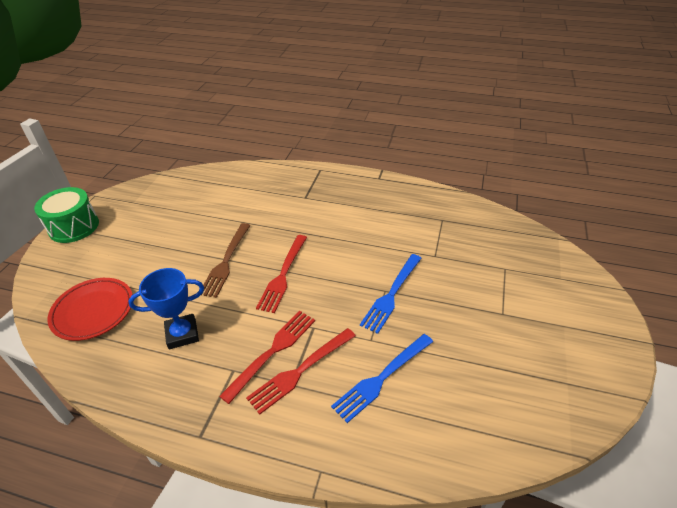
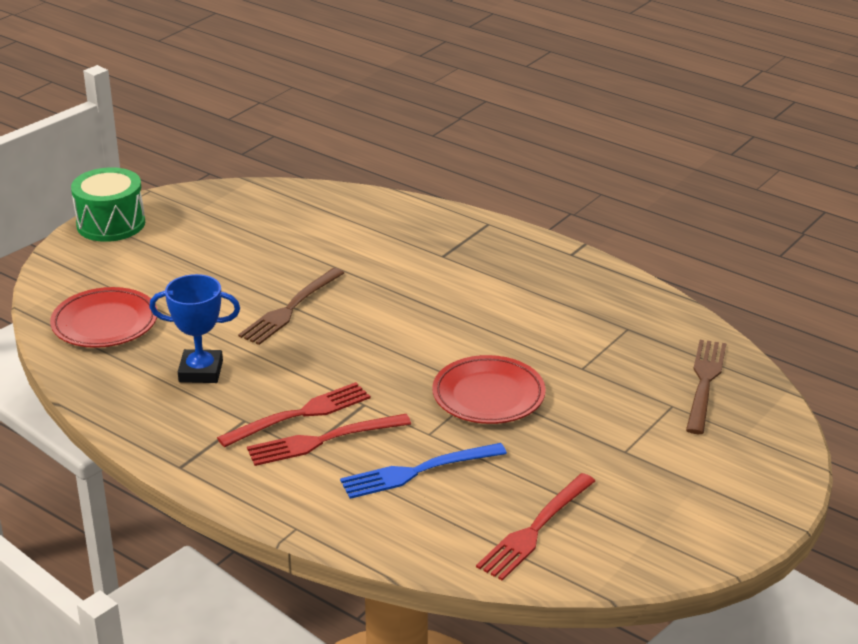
camera: 20 degrees right, 10 degrees down
red fork [256,235,307,313] -> red fork moved to [476,473,595,581]
blue fork [360,254,422,334] -> red plate [432,355,546,424]
none -> brown fork [686,340,726,434]

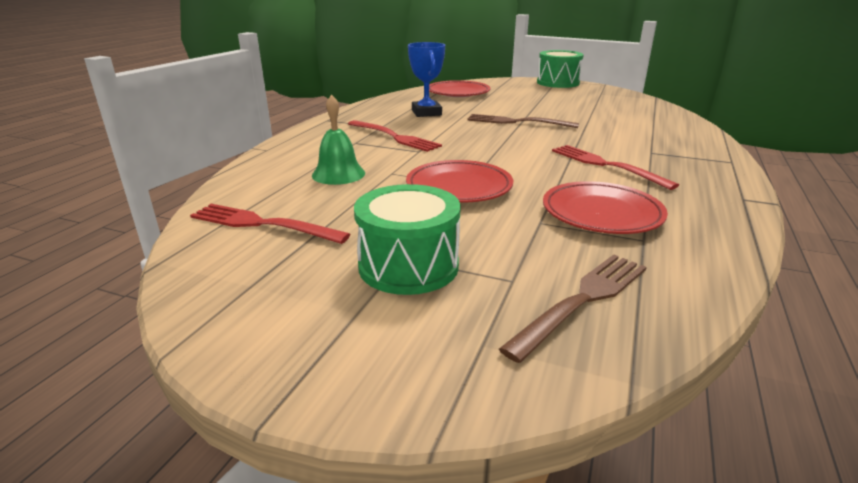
camera: 75 degrees right, 5 degrees down
red fork [247,414,411,466] -> red fork moved to [552,145,679,190]
blue fork [340,443,507,499] -> green bell [312,95,365,185]
brown fork [686,340,726,434] -> brown fork turned 45 degrees counterclockwise [499,255,647,363]
none -> green drum [354,184,461,295]
none -> red plate [543,181,668,234]

